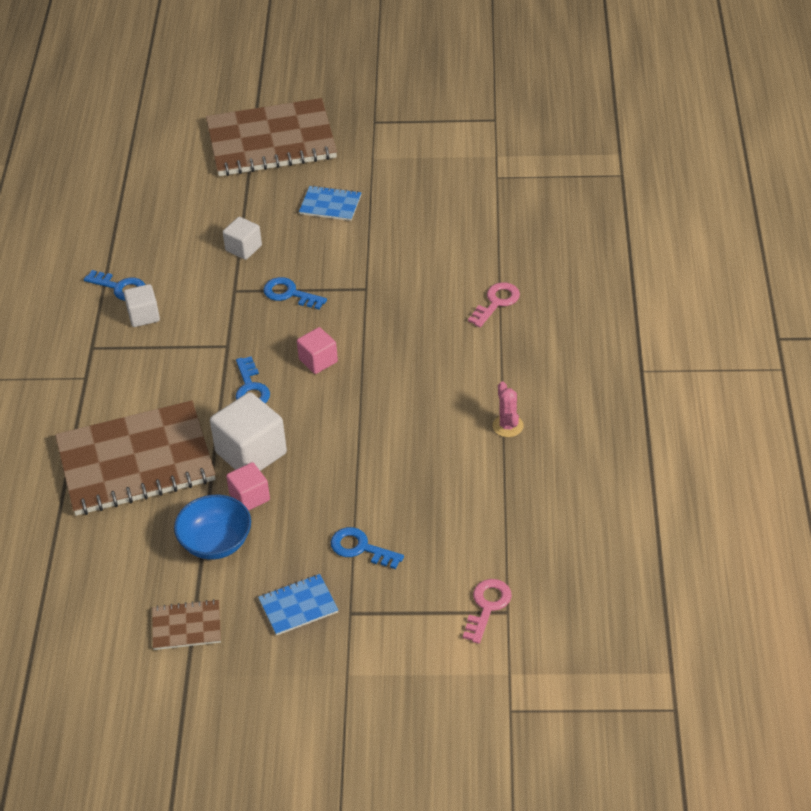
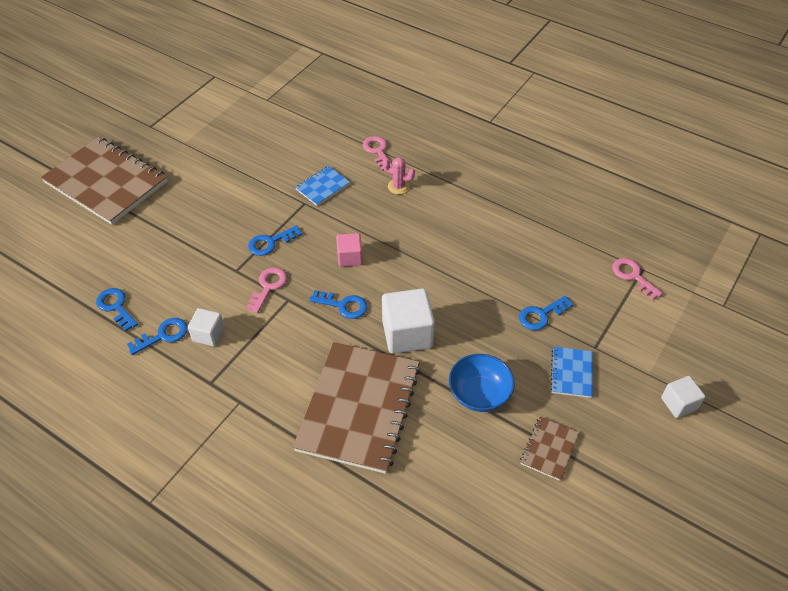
camera: 60 degrees left, 5 degrees up
brown notebook [206,98,337,176] -> brown notebook turned 75 degrees counterclockwise [41,137,168,225]
white cube [223,217,262,260] -> white cube moved to [661,376,705,418]
pink cube [226,462,270,511] -> none
blue notebook [299,185,361,221] -> blue notebook moved to [295,166,350,206]
pink cactus [493,381,524,437] -> pink cactus moved to [383,157,415,194]
none -> blue key [96,288,138,331]
none -> pink key [246,267,287,313]

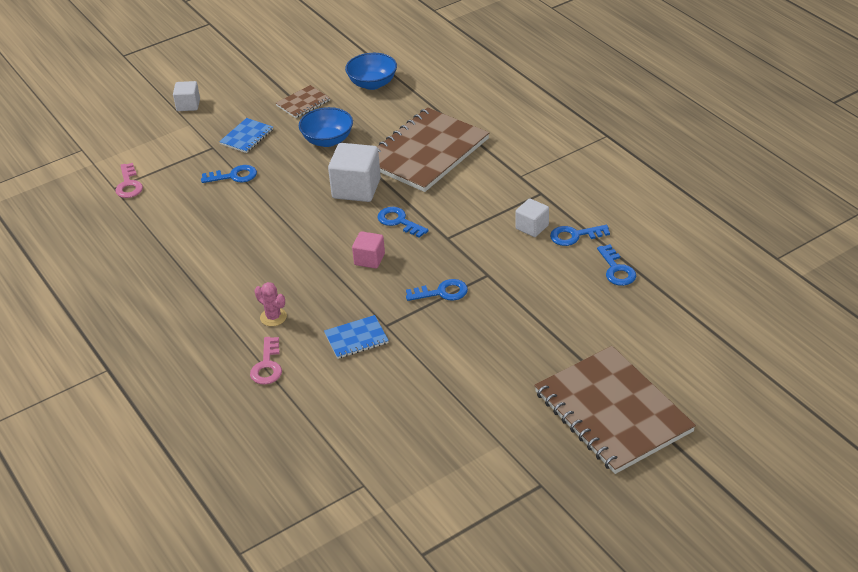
camera: 155 degrees left, 10 degrees down
pink key [246,267,287,313] -> none
none -> blue bowl [345,53,397,90]

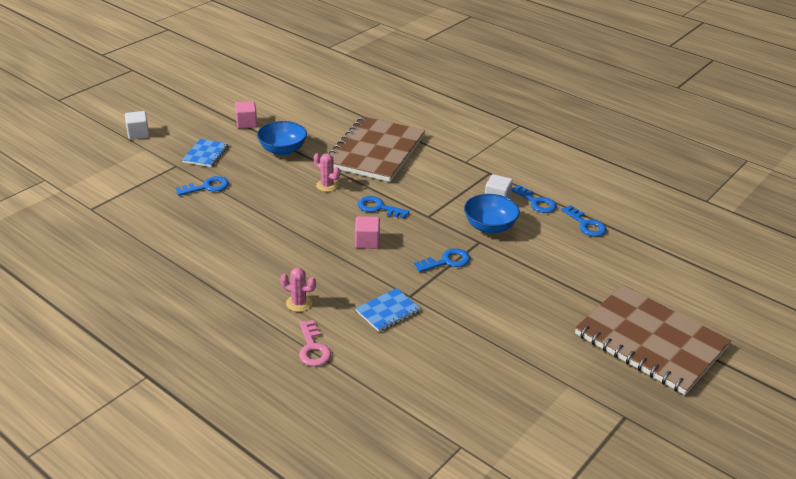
camera: 20 degrees left, 5 degrees down
pink key [115,163,143,198] -> none
brown notebook [276,85,330,118] -> pink cube [235,101,257,129]
white cube [328,143,381,202] -> pink cactus [314,153,340,192]
blue bowl [345,53,397,90] -> blue bowl moved to [464,194,520,234]
blue key [550,225,610,246] -> blue key turned 105 degrees counterclockwise [512,185,557,213]

